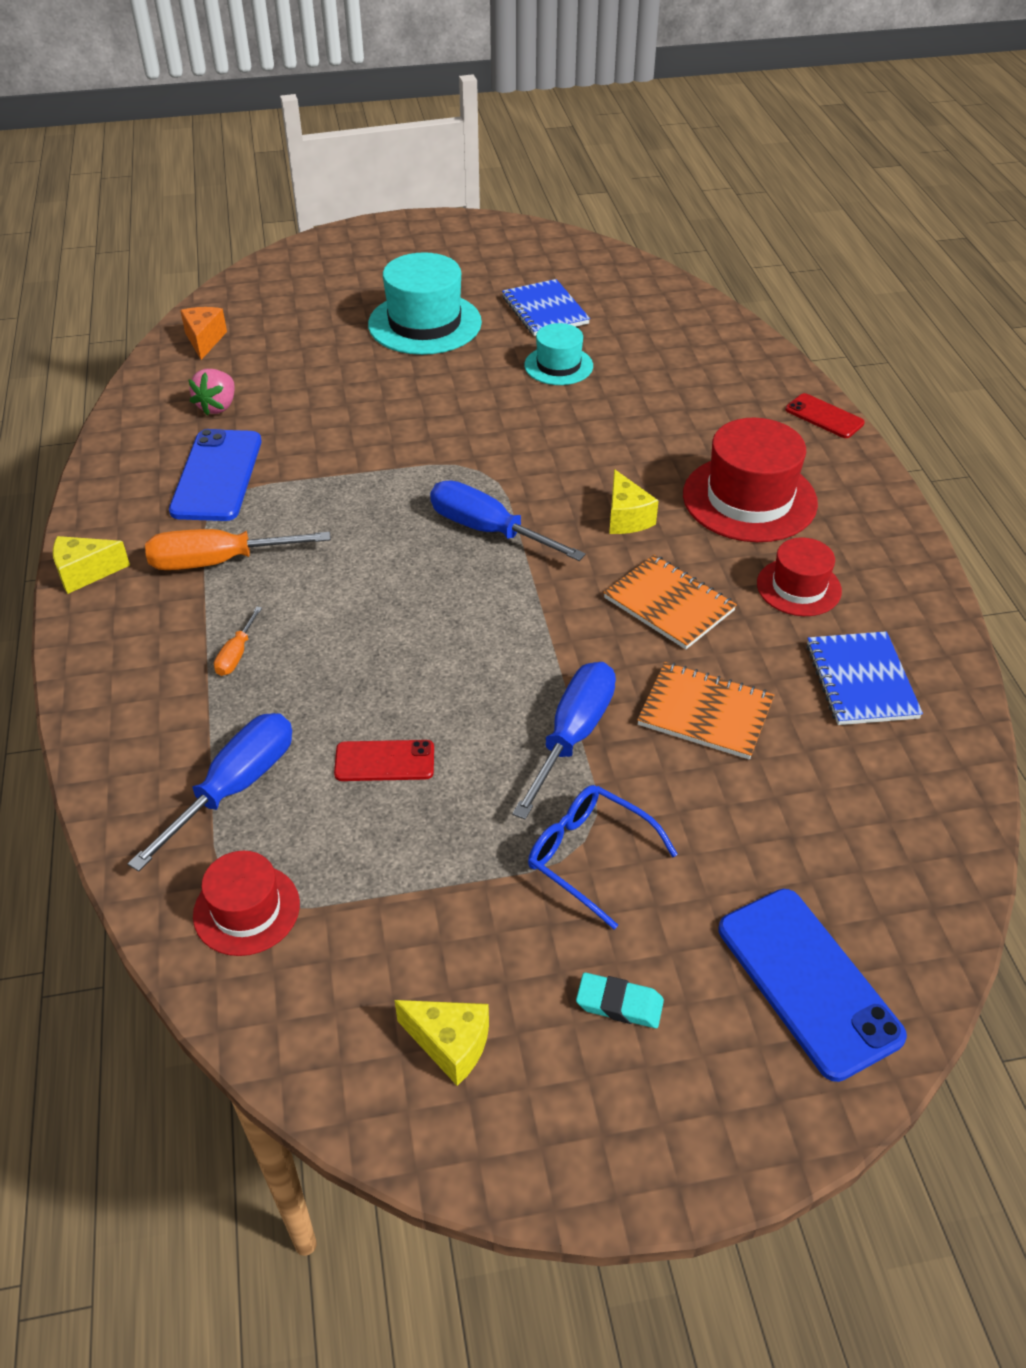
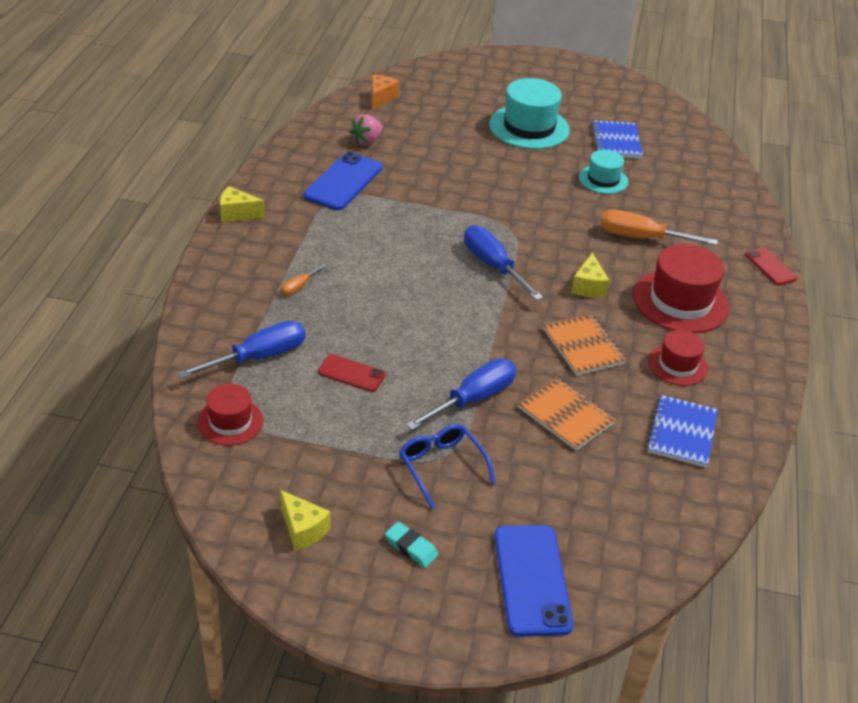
camera: 20 degrees right, 5 degrees down
orange screwdriver [145,529,331,570] -> orange screwdriver moved to [601,210,718,245]

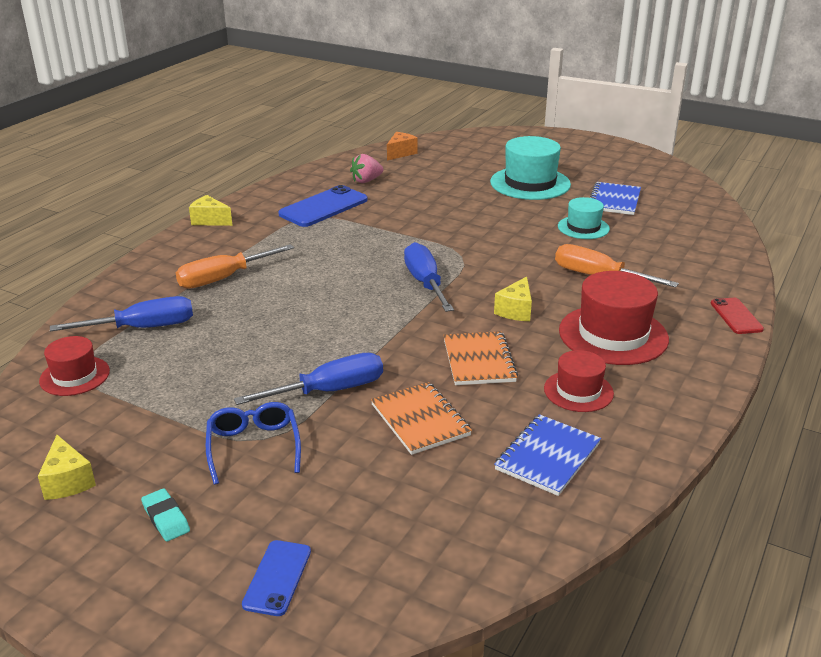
camera: 20 degrees right, 10 degrees down
orange screwdriver [281,263,327,296] -> orange screwdriver [176,244,294,289], size x2.04
red phone [318,354,386,392] -> none
blue phone [494,525,573,637] -> blue phone [242,540,311,616], size x0.57

